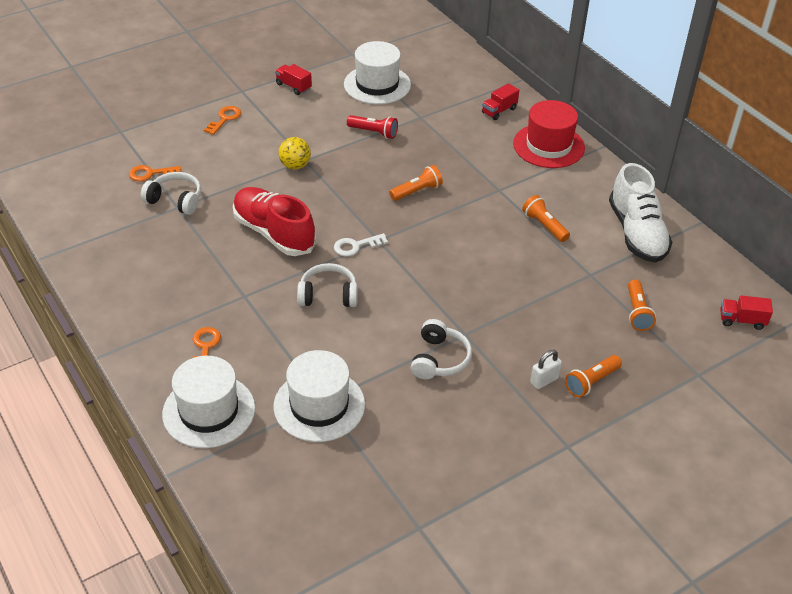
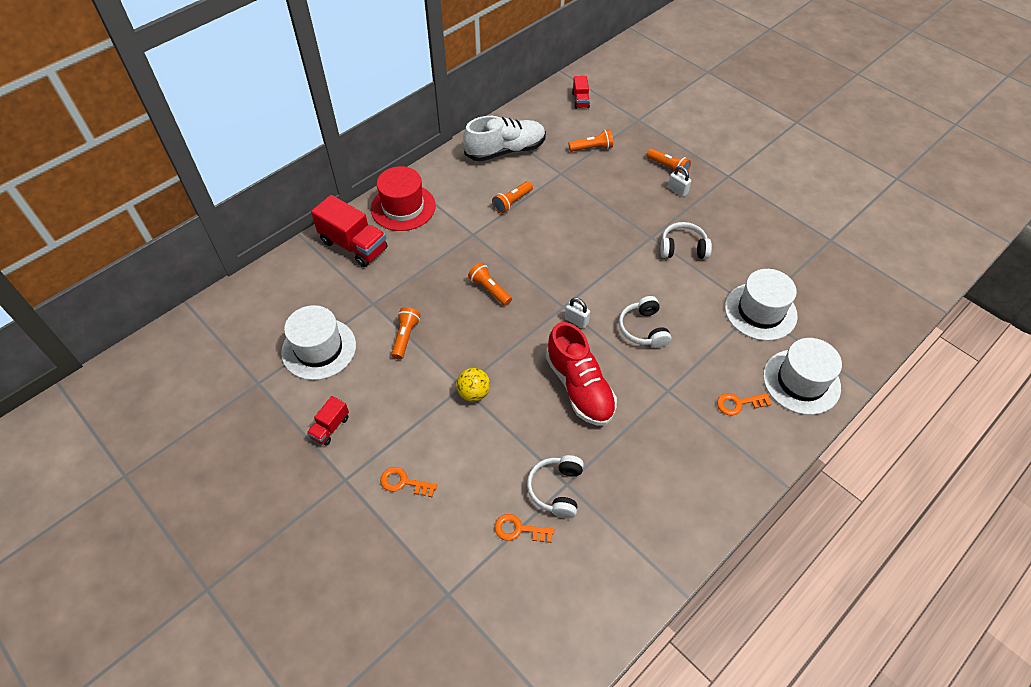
camera: 100 degrees left, 10 degrees up
orange key [129,165,181,181] -> orange key turned 120 degrees clockwise [495,514,554,543]
red shoe [233,187,316,256] -> red shoe turned 60 degrees counterclockwise [546,322,617,425]
white key [334,233,388,256] -> white padlock [565,298,590,329]
red flashlight [347,115,398,139] -> orange flashlight [391,307,420,360]
red truck [482,83,519,120] -> red truck [311,195,387,267], size x1.92

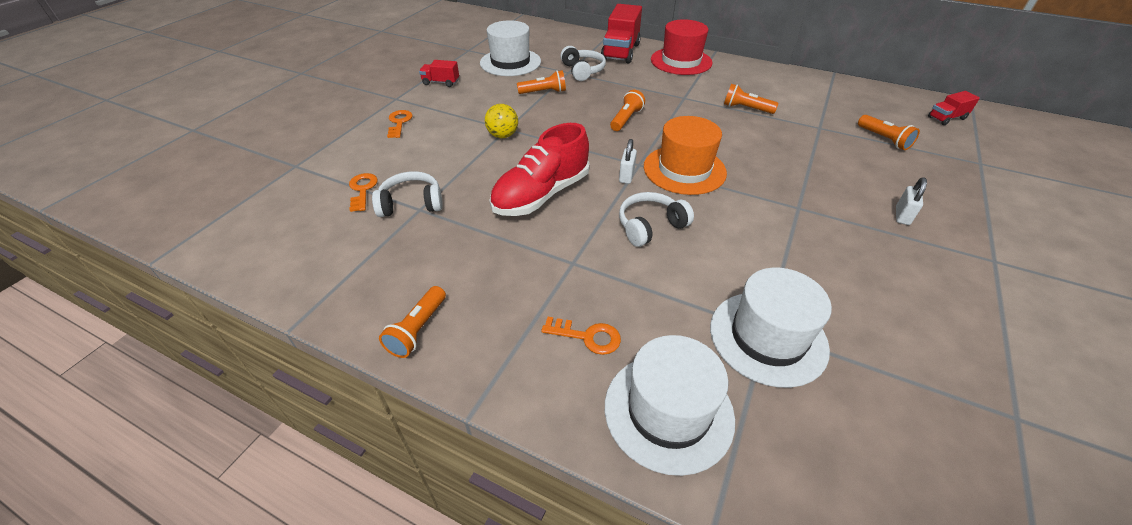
camera: 70 degrees right, 10 degrees down
white shoe [463,116,546,161] -> none
orange flashlight [647,148,691,175] -> orange flashlight moved to [379,286,446,358]
white headphones [660,222,712,259] -> white headphones moved to [560,46,606,81]
orange key [717,393,771,415] -> orange key turned 135 degrees clockwise [541,317,621,355]
none -> orange hat [644,116,727,195]

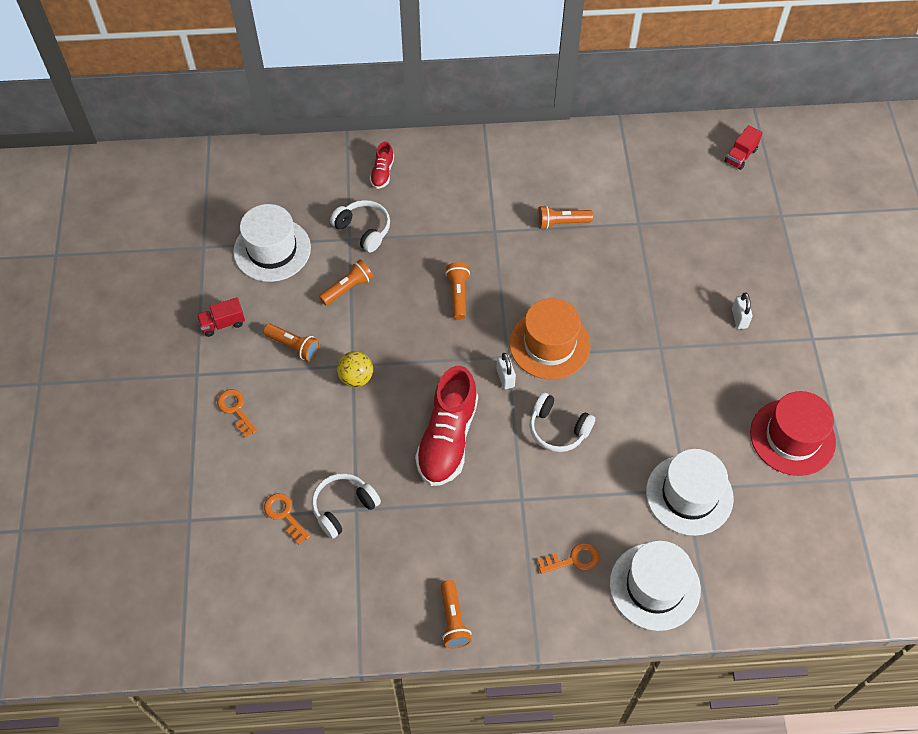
camera: 30 degrees left, 15 degrees up
red truck [601,4,642,64] -> red shoe [370,142,394,189]
white headphones [619,192,694,247] -> white headphones turned 90 degrees counterclockwise [529,392,595,452]
red hat [651,19,712,75] -> red hat moved to [750,391,836,476]
orange flashlight [858,115,920,150] -> orange flashlight moved to [263,324,320,361]

